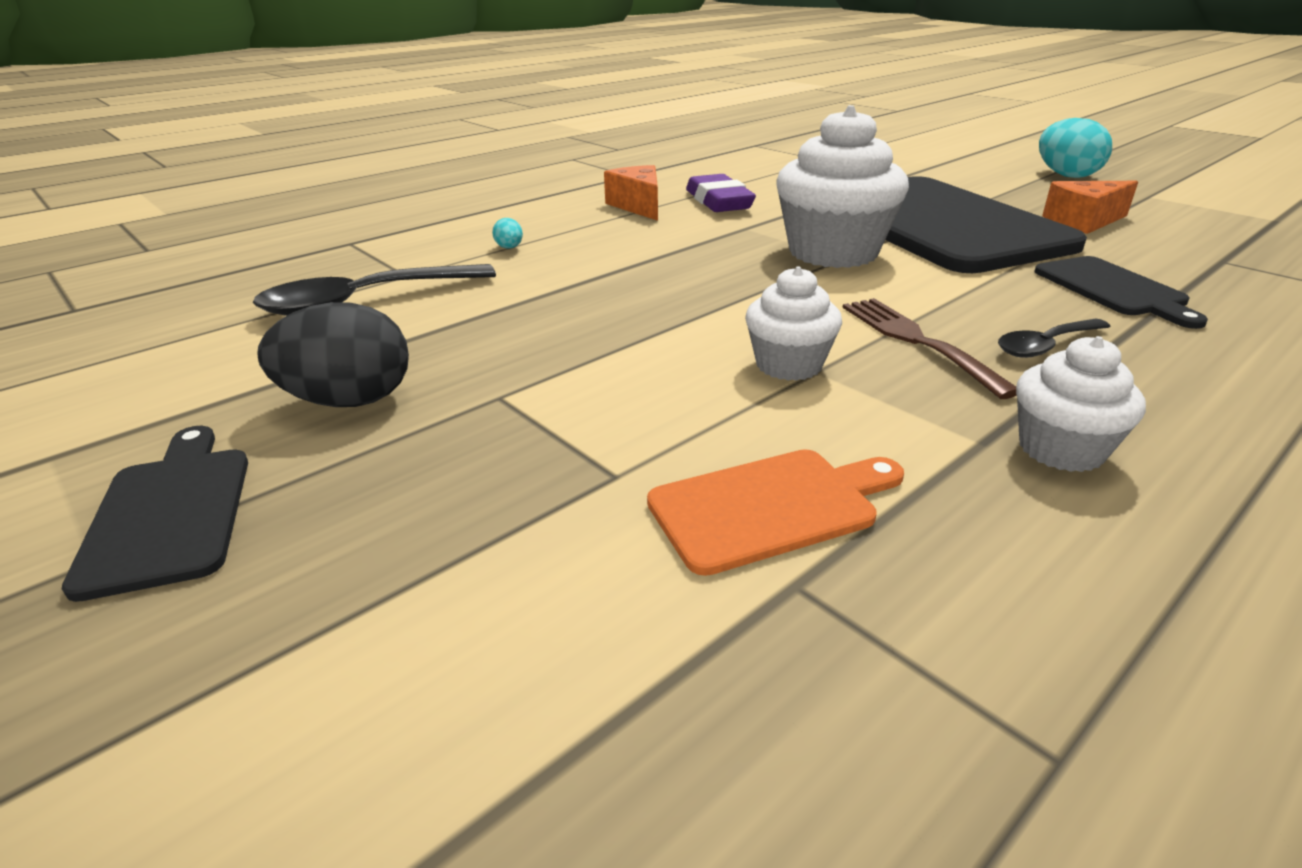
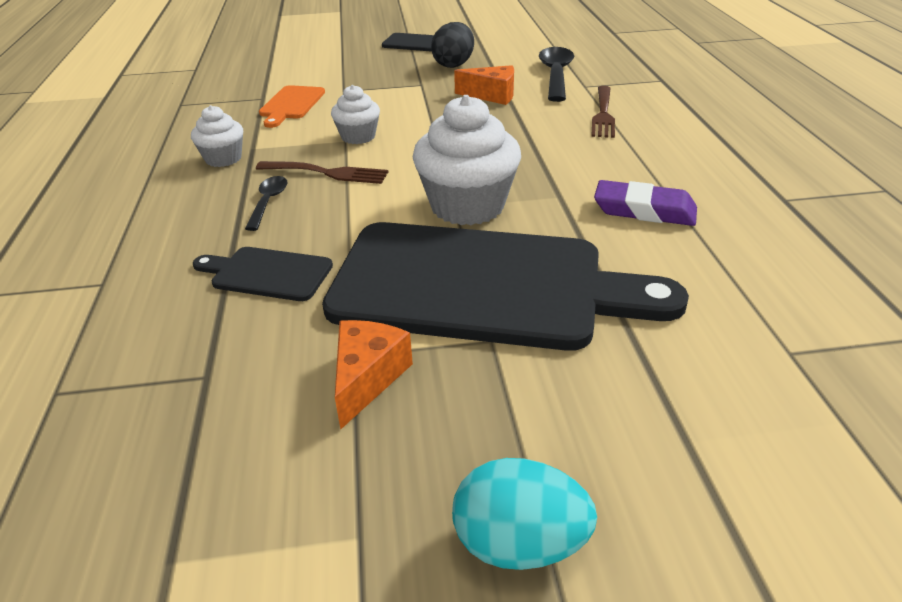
camera: 125 degrees right, 5 degrees up
turquoise egg [492,218,523,249] -> brown fork [591,86,615,138]
orange cheese [604,165,658,221] -> orange cheese moved to [454,65,514,105]

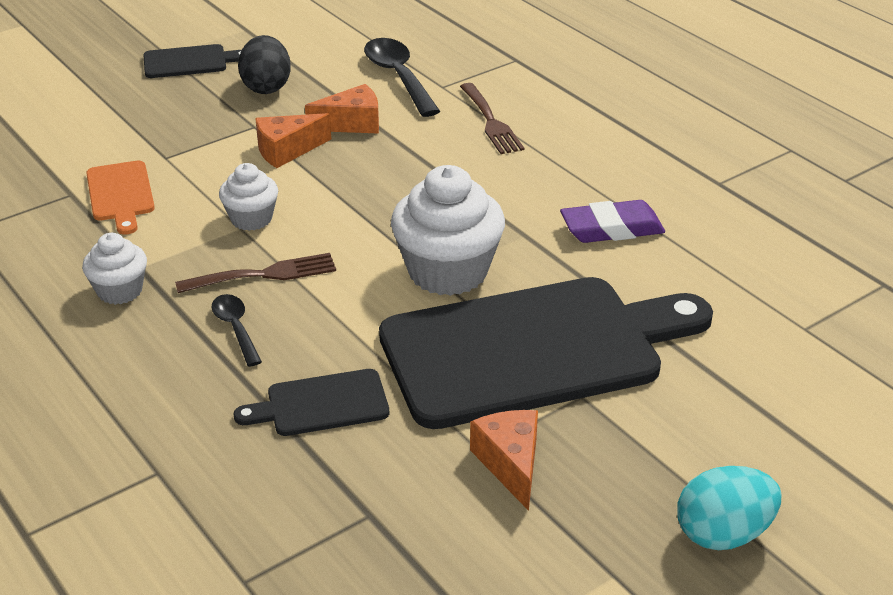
camera: 30 degrees left, 0 degrees up
none -> orange cheese [255,113,331,168]

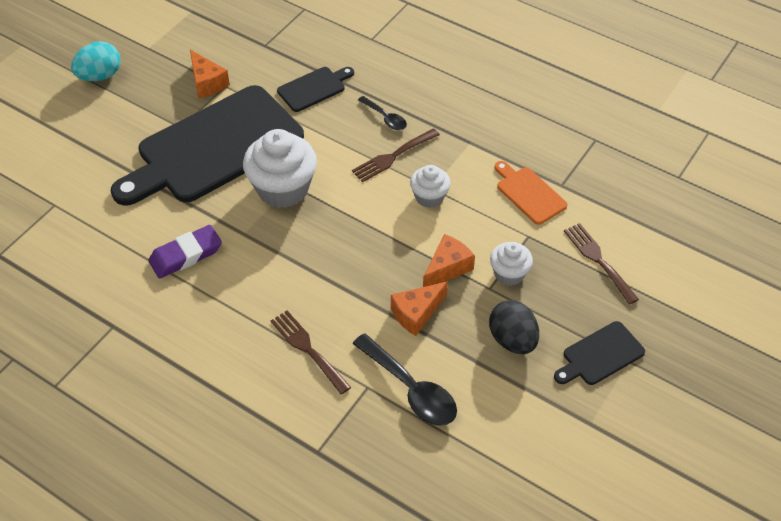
camera: 160 degrees right, 15 degrees up
white cupcake [82,233,147,305] -> white cupcake moved to [490,242,533,286]
none -> brown fork [564,223,639,305]

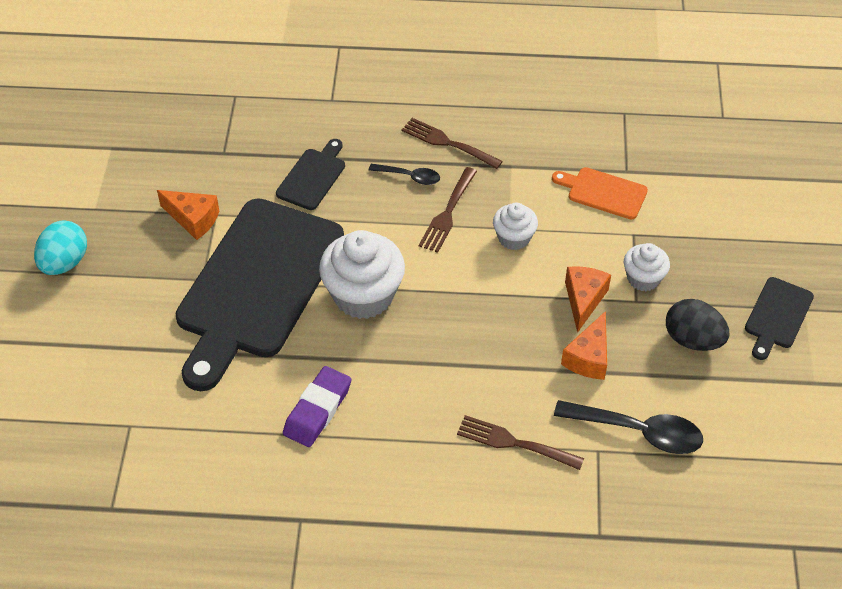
camera: 30 degrees left, 0 degrees up
brown fork [564,223,639,305] -> brown fork moved to [402,118,503,169]

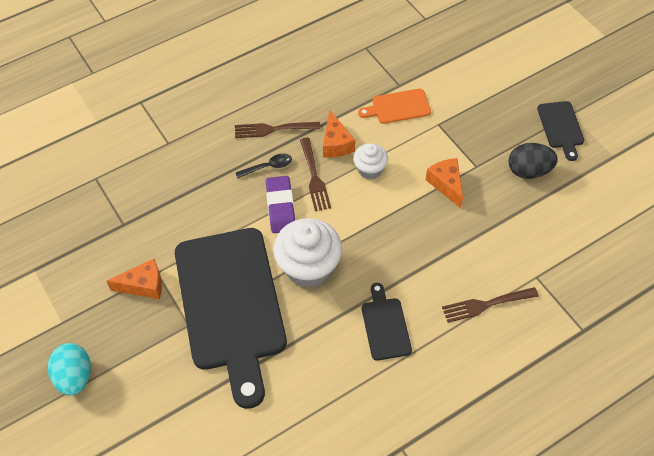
camera: 35 degrees left, 5 degrees up
black cutting board [276,139,345,210] -> black cutting board moved to [362,283,412,361]
purple eraser [283,366,352,447] -> purple eraser moved to [266,176,295,233]
black spoon [554,400,703,454] -> none
orange cheese [561,311,607,380] -> orange cheese moved to [323,110,355,157]
white cupcake [624,243,670,291] -> none

